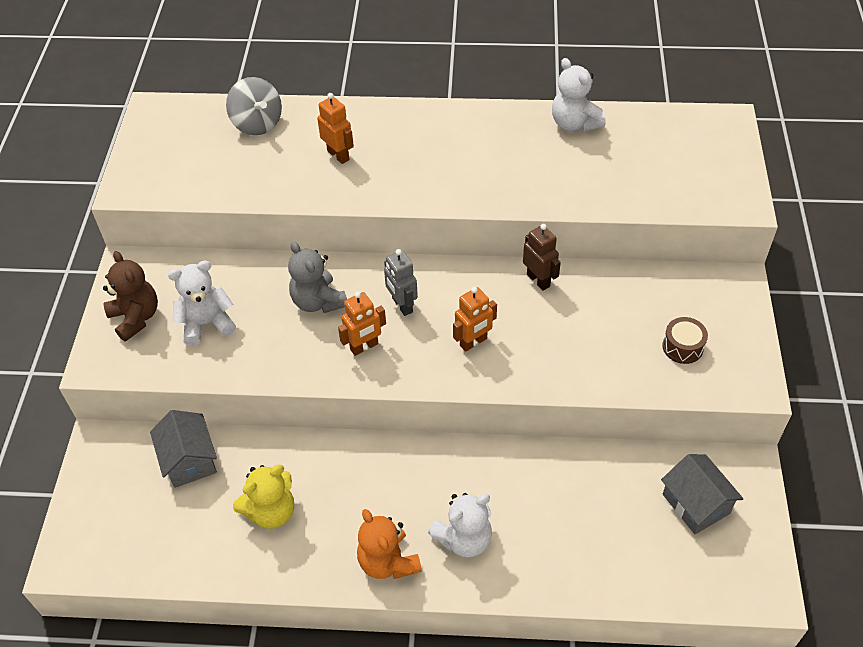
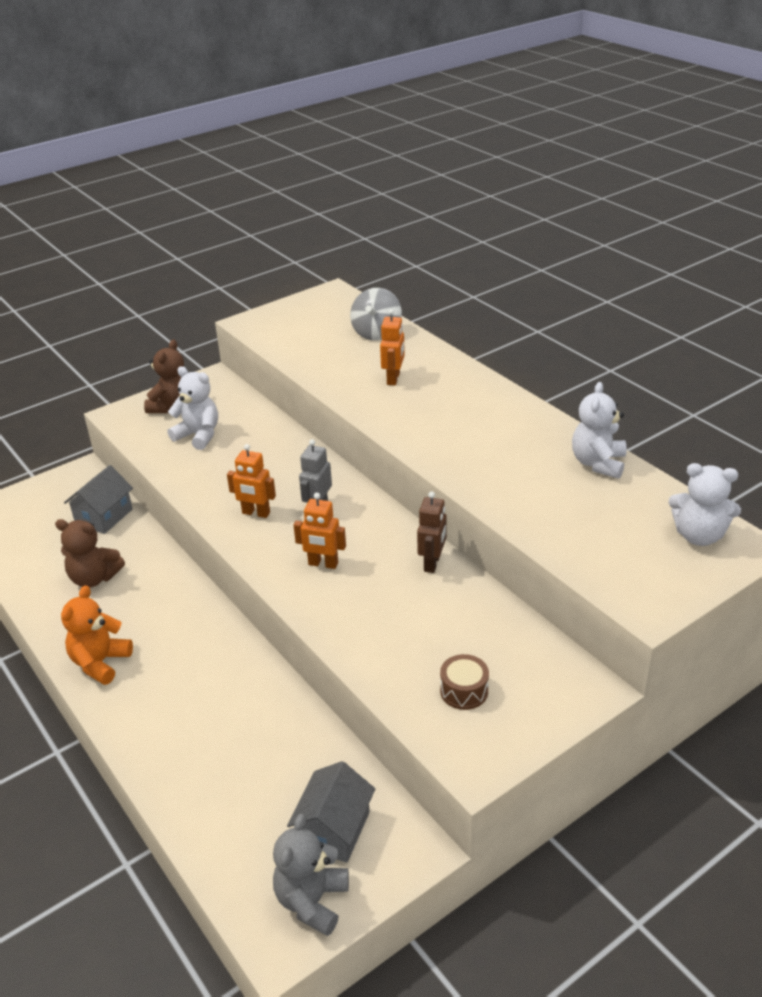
camera: 50 degrees right, 15 degrees down
yellow teddy bear [233,465,294,529] -> brown teddy bear [55,519,125,587]
grey teddy bear [288,241,347,313] -> grey teddy bear moved to [273,814,349,936]
white teddy bear [428,493,492,558] -> white teddy bear moved to [668,463,741,546]

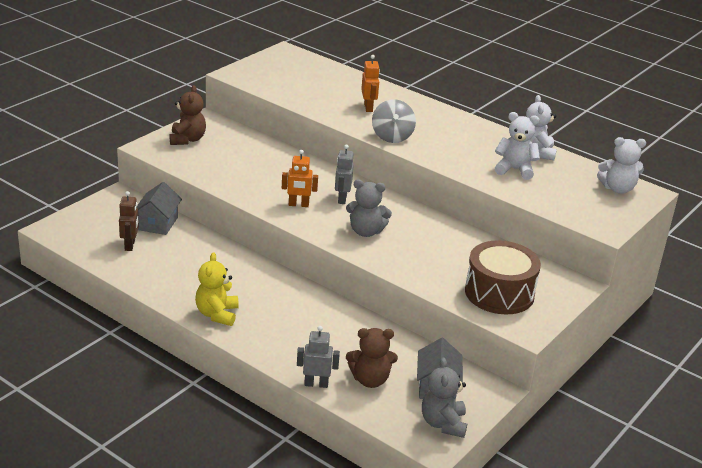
camera: 20 degrees left, 5 degrees down
brown teddy bear [55,519,125,587] -> brown teddy bear moved to [346,328,398,388]
orange teddy bear [61,585,133,685] -> yellow teddy bear [195,252,239,326]
white teddy bear [167,366,218,450] -> white teddy bear moved to [495,112,540,180]
orange robot [294,493,346,569] -> grey teddy bear [346,179,392,237]
grey spinning top [350,288,402,341] -> grey spinning top moved to [372,99,416,143]
brown robot [417,492,447,573] -> brown robot moved to [119,191,139,251]
brown drum [440,654,489,710] -> brown drum [465,240,541,314], size x2.17
none -> grey robot [297,326,340,388]

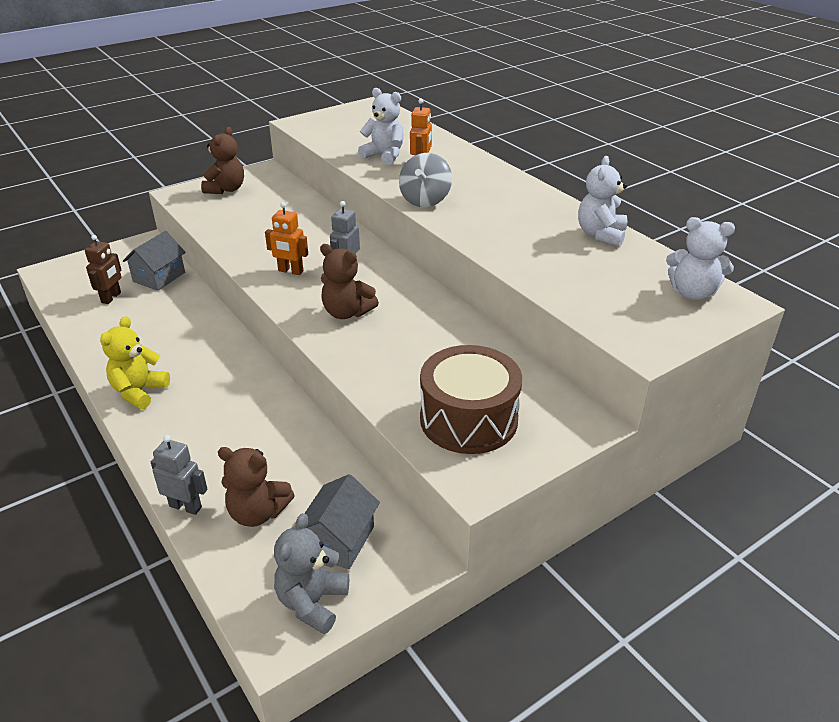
camera: 20 degrees right, 5 degrees up
grey teddy bear [346,179,392,237] -> brown teddy bear [320,244,379,319]
white teddy bear [495,112,540,180] -> white teddy bear moved to [358,88,404,165]

